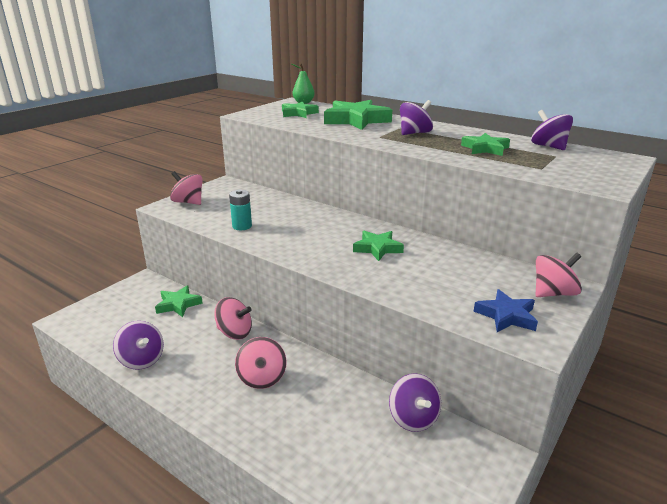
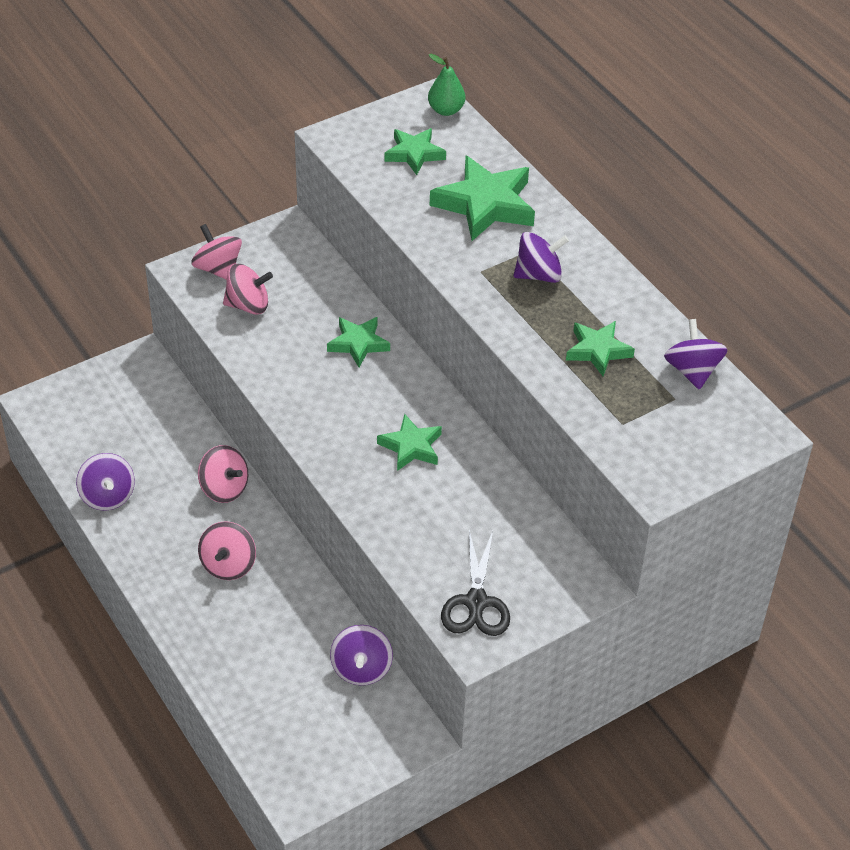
camera: 20 degrees right, 20 degrees up
green star [155,285,203,317] -> green star moved to [327,317,390,367]
turquoise battery [229,189,252,230] -> none
blue star [473,289,538,332] -> black scissors [441,530,510,636]
pink spinning top [536,253,582,297] -> pink spinning top moved to [223,264,273,315]

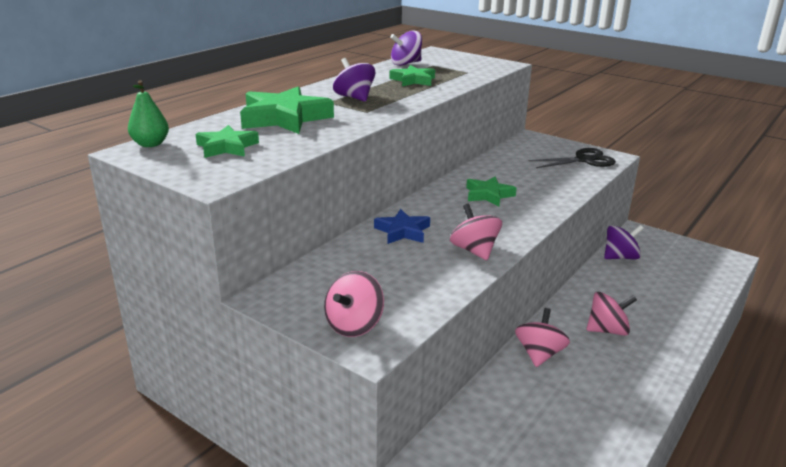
camera: 110 degrees left, 20 degrees down
purple spinning top [76,453,135,511] -> none
pink spinning top [223,264,273,315] -> pink spinning top moved to [450,204,502,260]
green star [327,317,390,367] -> blue star [374,209,430,244]

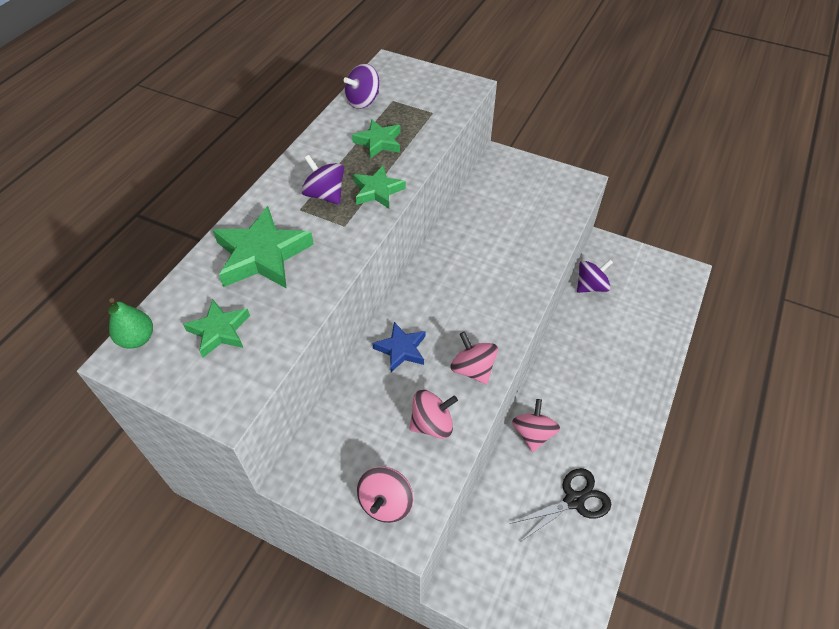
camera: 10 degrees left, 25 degrees up
green star [466,177,517,206] -> green star moved to [353,166,406,209]
black scissors [529,148,616,168] -> black scissors moved to [510,468,611,542]
pink spinning top [586,292,637,336] -> pink spinning top moved to [409,390,458,439]

